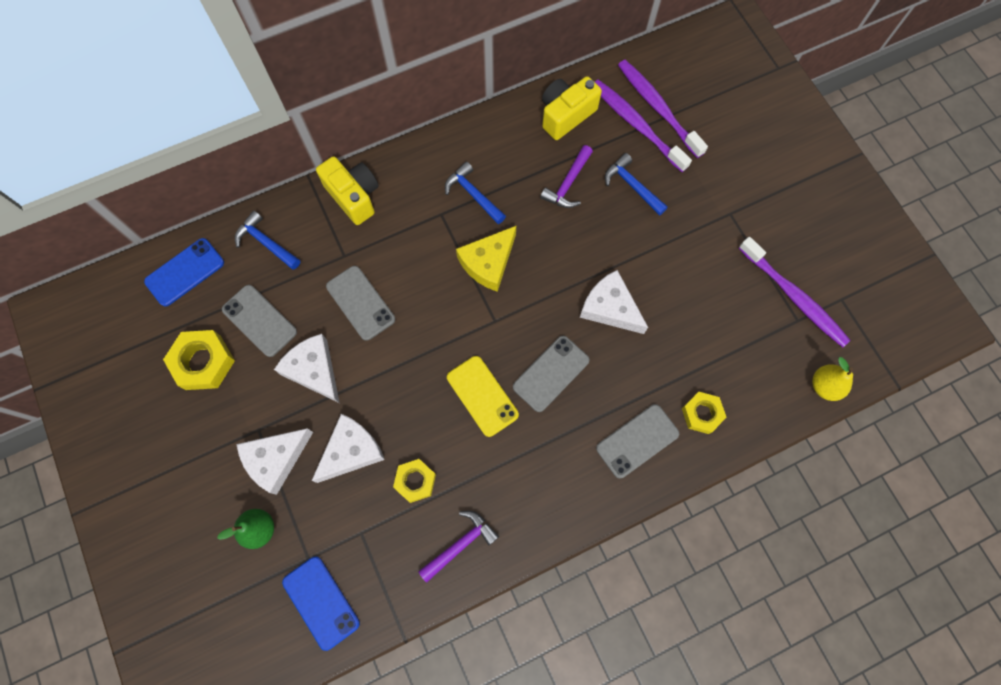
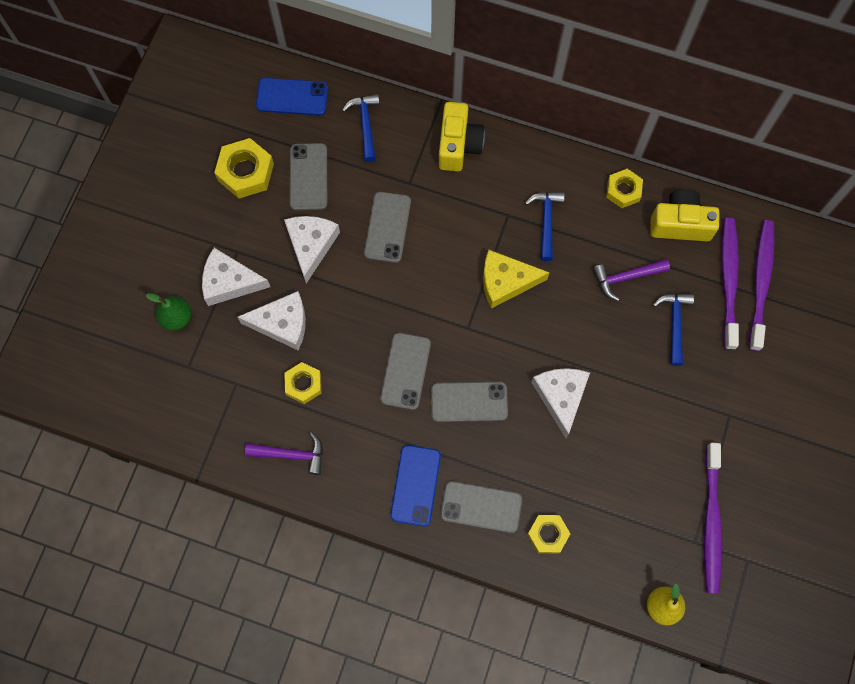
camera: 45 degrees right, 0 degrees up
blue phone [282,557,360,651] -> blue phone moved to [390,445,441,527]
yellow phone [447,356,519,437] -> grey phone [380,333,431,410]
none -> yellow nut [606,169,643,208]

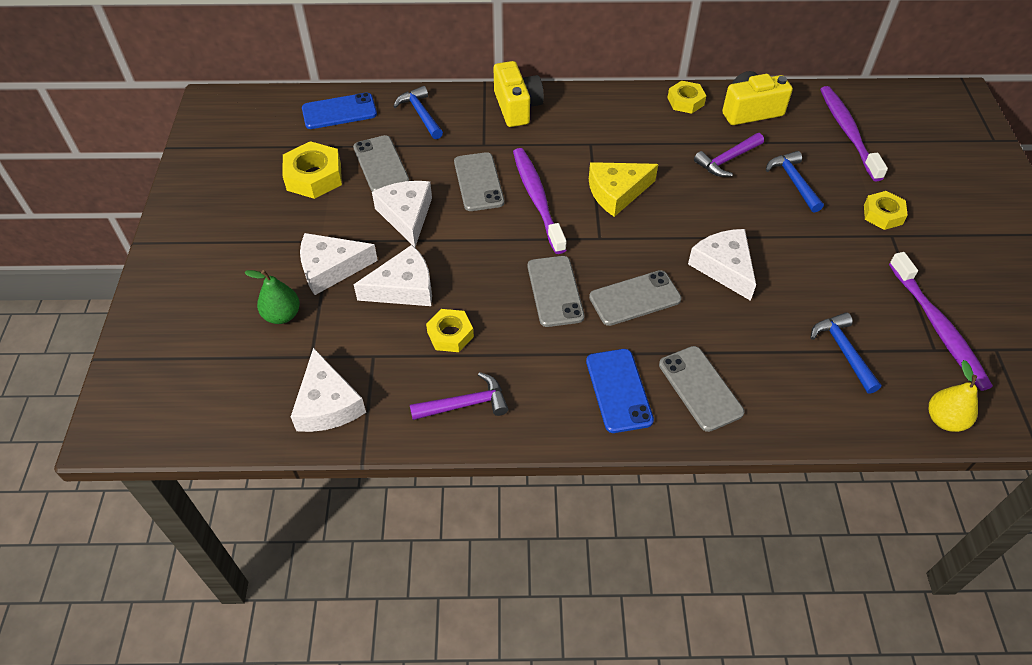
camera: 20 degrees left, 20 degrees down
grey phone [440,481,522,533] -> grey phone turned 75 degrees clockwise [659,346,744,432]
blue hammer [525,192,565,261] -> blue hammer moved to [811,312,881,394]
yellow nut [527,515,571,554] -> yellow nut moved to [864,191,908,230]
purple toothbrush [721,218,739,350] -> purple toothbrush moved to [513,148,566,254]
none -> white cheese [291,348,366,432]

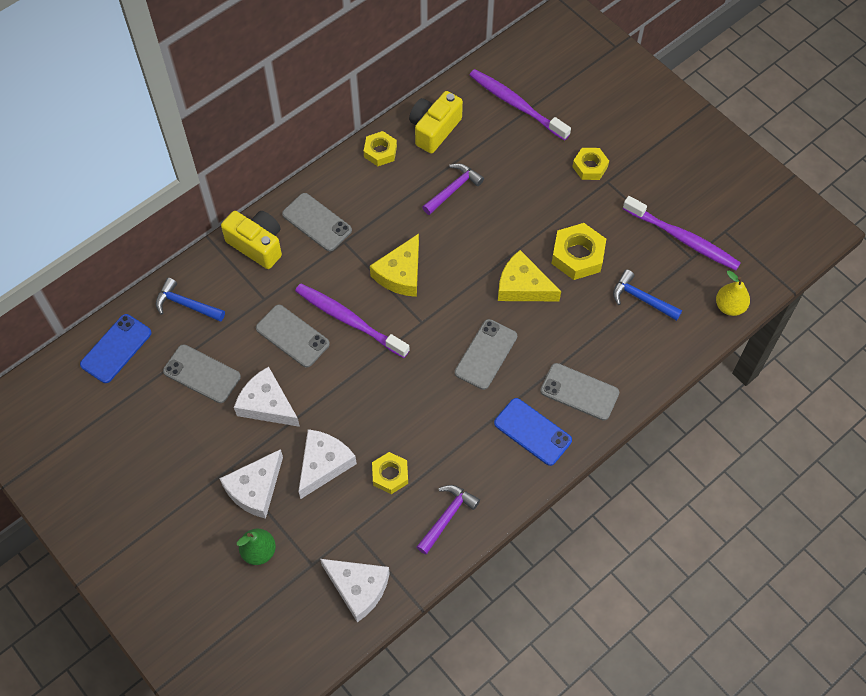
camera: 40 degrees left, 10 degrees up
yellow nut [282,141,342,199] -> yellow nut moved to [552,223,606,280]
grey phone [528,256,584,327] -> grey phone moved to [282,193,352,251]
white cheese [688,229,756,301] -> yellow cheese [498,250,561,301]
purple hammer [694,133,764,177] -> purple hammer turned 150 degrees counterclockwise [422,164,484,215]
blue hammer [766,151,824,213] -> none

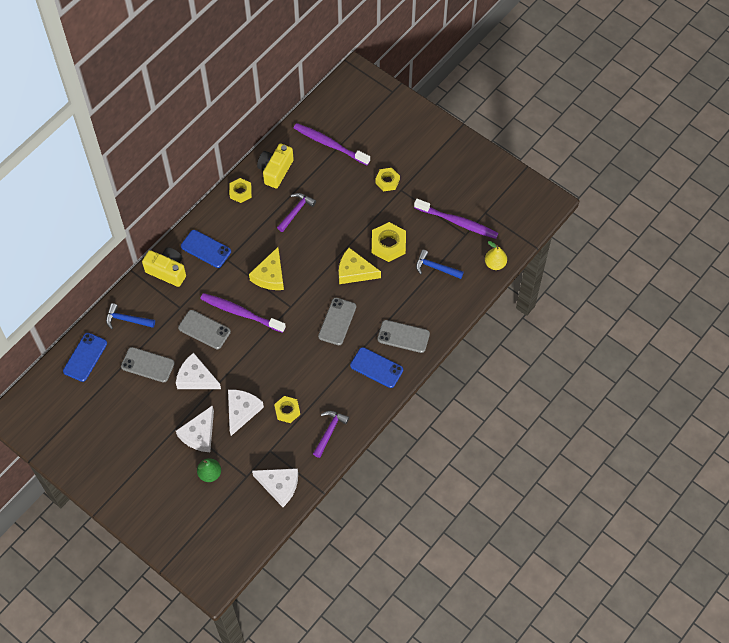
camera: 10 degrees left, 0 degrees up
grey phone [282,193,352,251] -> blue phone [181,230,231,268]

